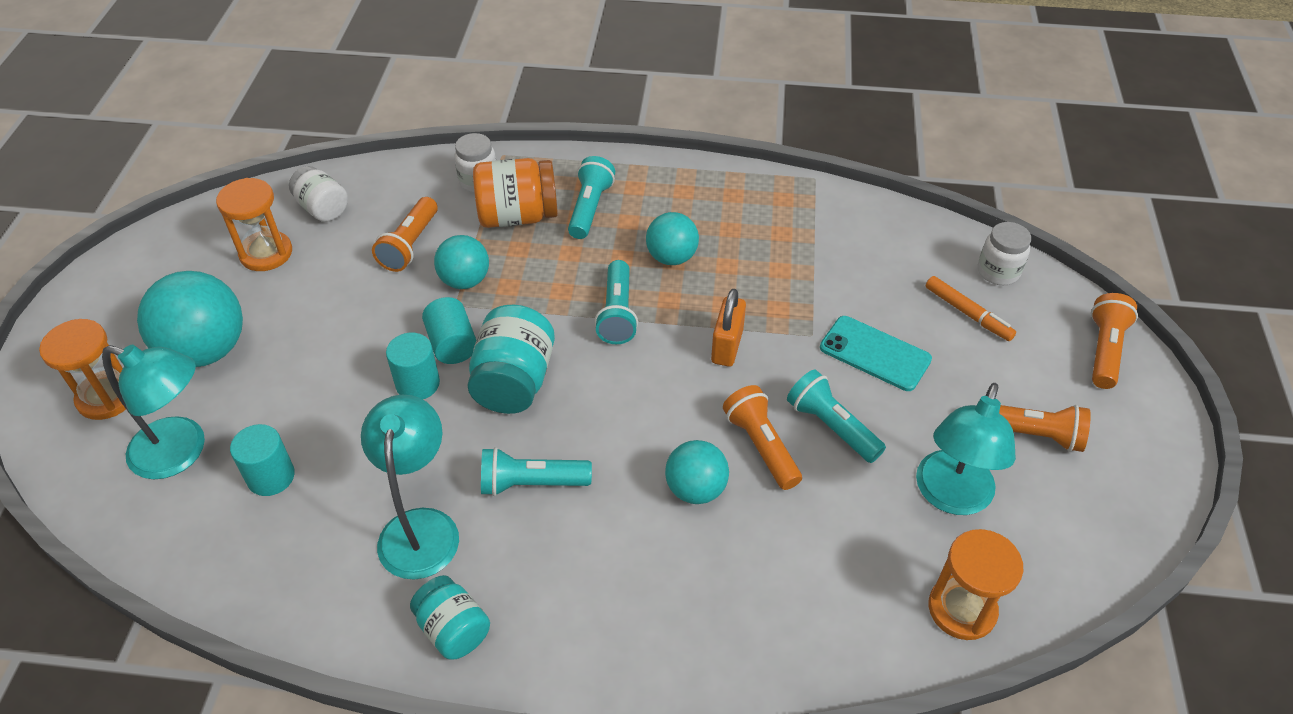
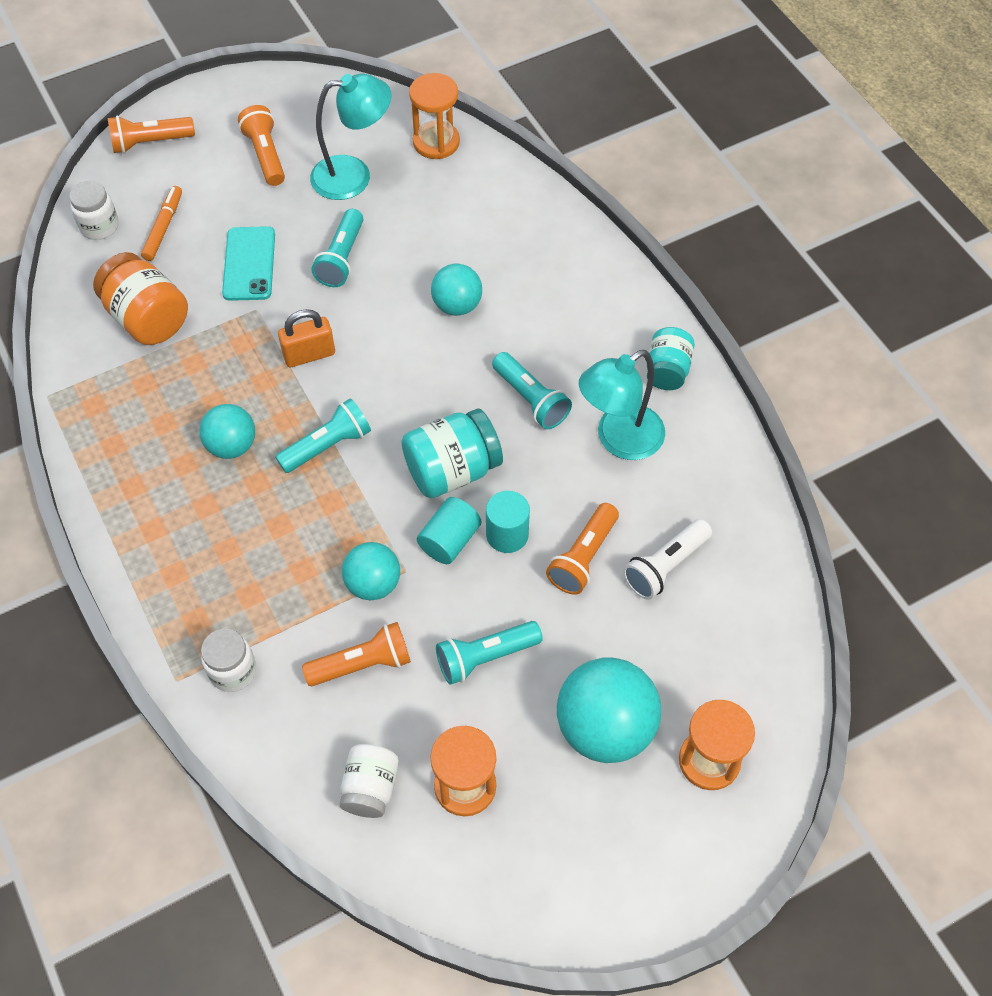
camera: 125 degrees left, 10 degrees up
turquoise lamp [102,345,205,479] -> none
turquoise cylinder [230,424,295,496] -> white flashlight [623,519,712,600]
orange jar [473,158,558,228] -> orange jar moved to [93,252,188,345]
turquoise flashlight [568,156,615,239] -> turquoise flashlight moved to [436,621,543,685]
orange flashlight [723,385,802,490] -> orange flashlight moved to [546,503,619,595]

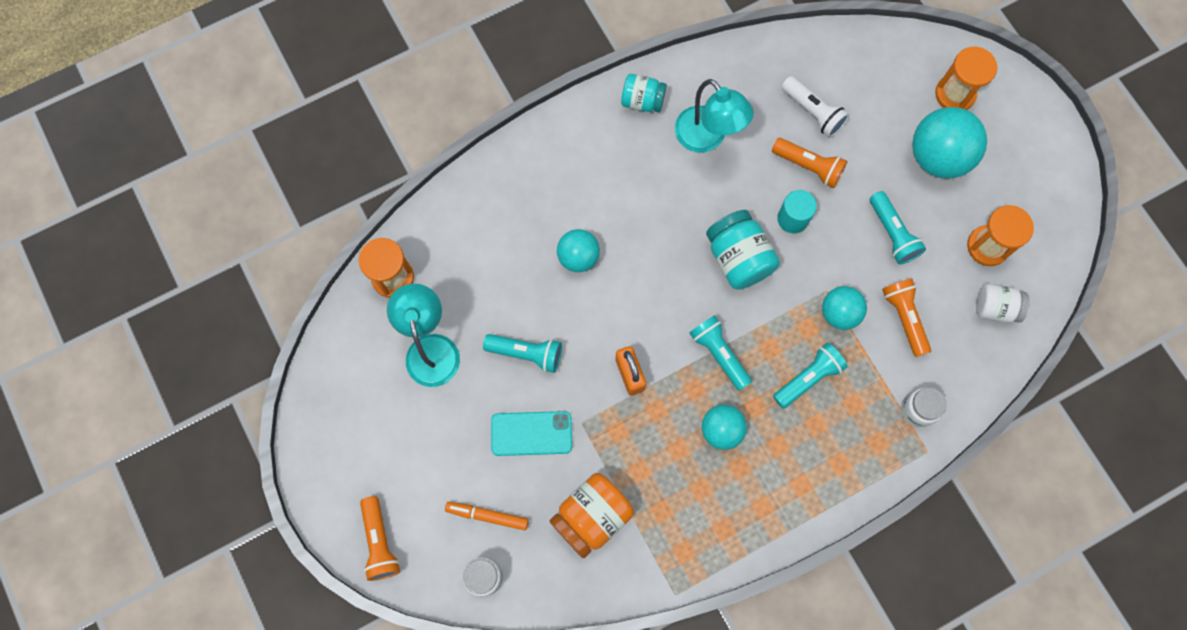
camera: 90 degrees left, 15 degrees up
orange flashlight [238,105,285,186] -> none
turquoise cylinder [417,497,481,564] -> none
turquoise flashlight [492,352,572,429] -> turquoise flashlight moved to [773,343,848,408]

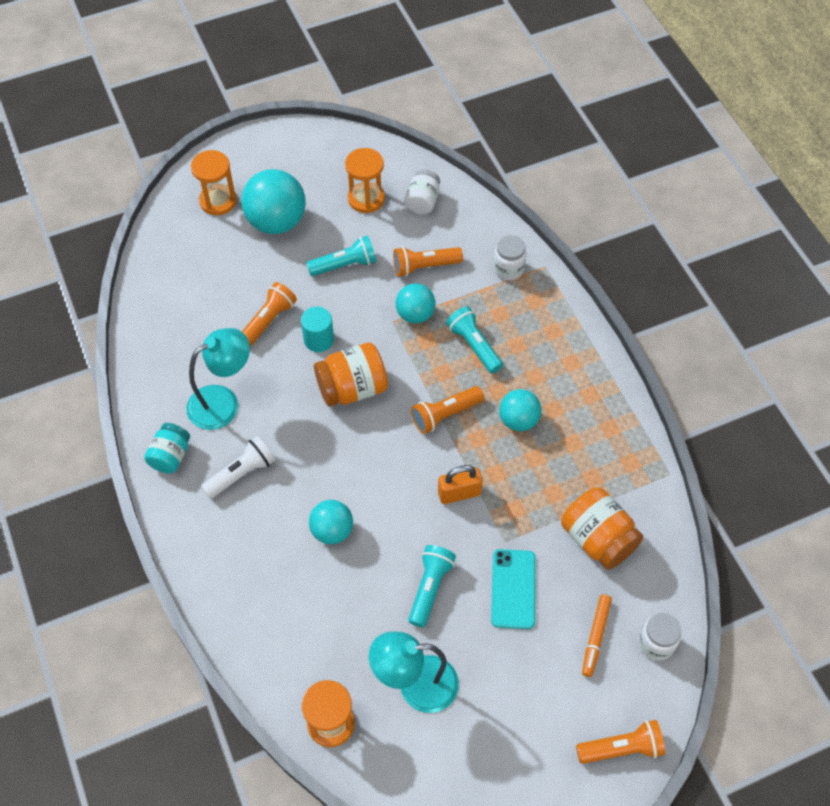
camera: 85 degrees left, 15 degrees down
turquoise flashlight [690,315,752,391] -> orange flashlight [411,386,484,434]
turquoise jar [706,210,780,290] -> orange jar [314,342,388,407]
white flashlight [782,76,849,138] -> white flashlight moved to [201,436,275,499]

